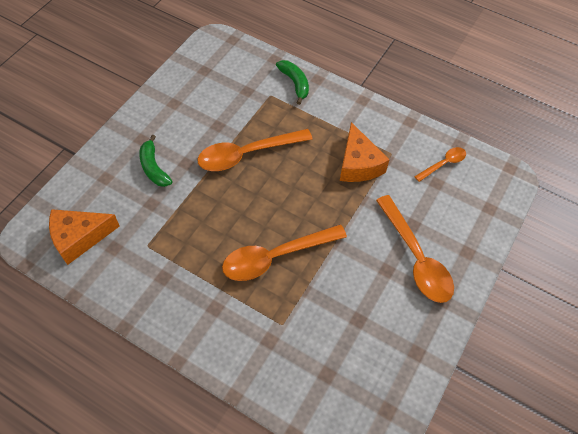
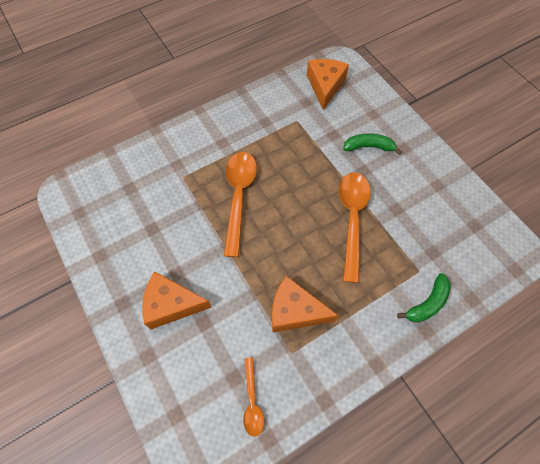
camera: 120 degrees right, 5 degrees up
green banana [276,60,309,105] -> green banana turned 45 degrees counterclockwise [397,273,451,323]
orange spoon [376,195,454,303] -> orange cheese [142,271,212,329]

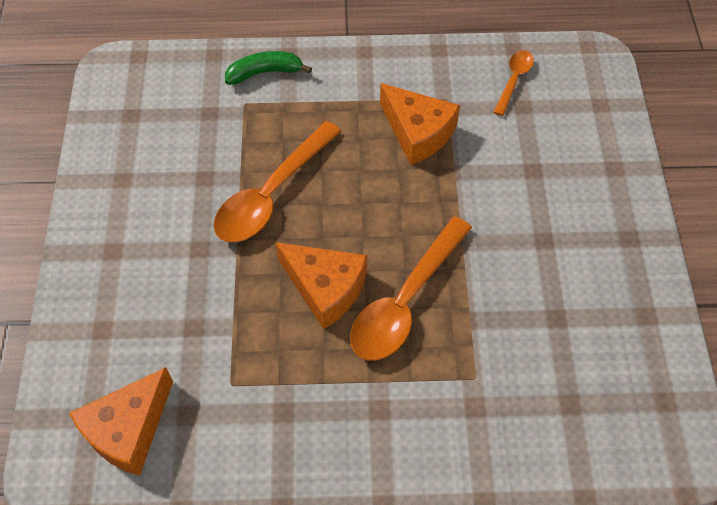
camera: 150 degrees left, 5 degrees down
orange cheese [142,271,212,329] -> orange cheese moved to [275,242,367,329]
green banana [343,133,402,155] -> none

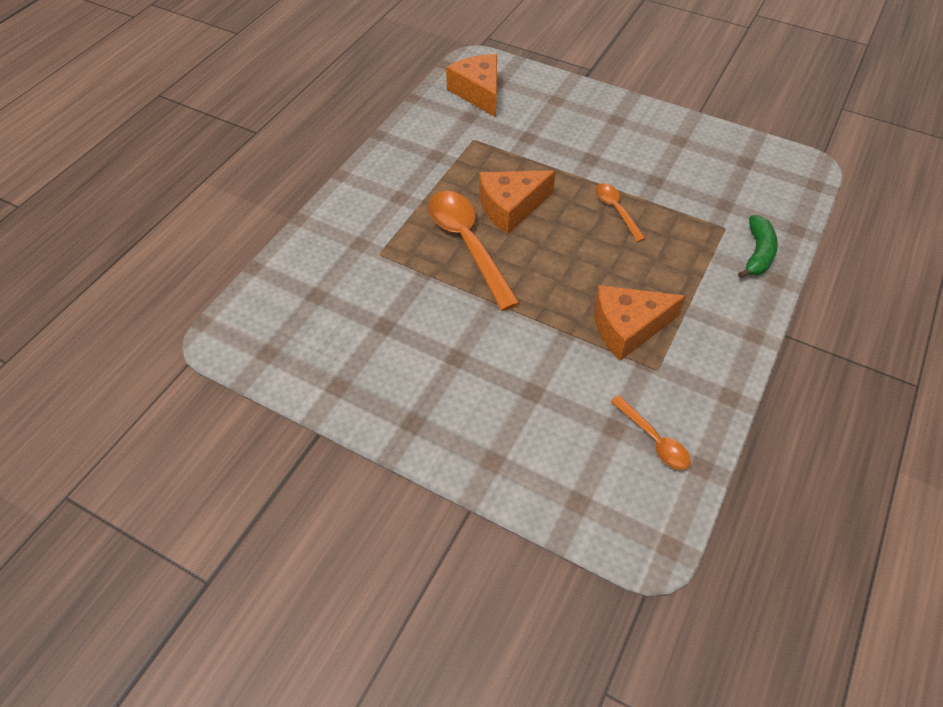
camera: 120 degrees right, 5 degrees down
orange spoon [214,121,341,242] -> orange spoon [595,183,646,242], size x0.52

